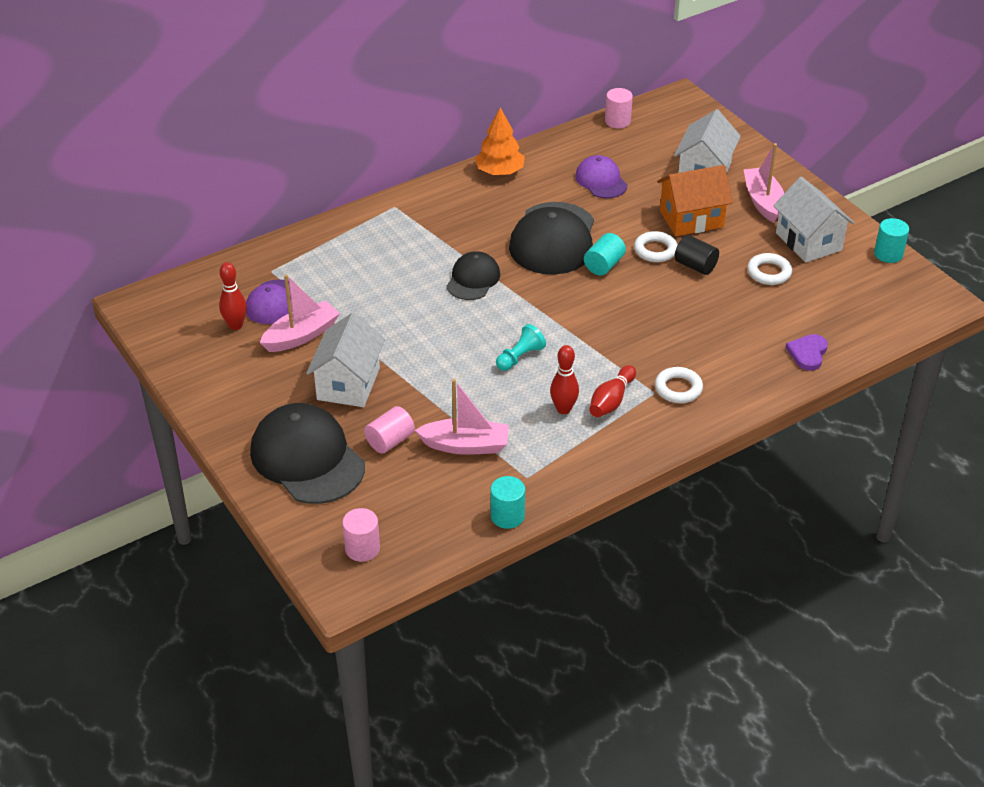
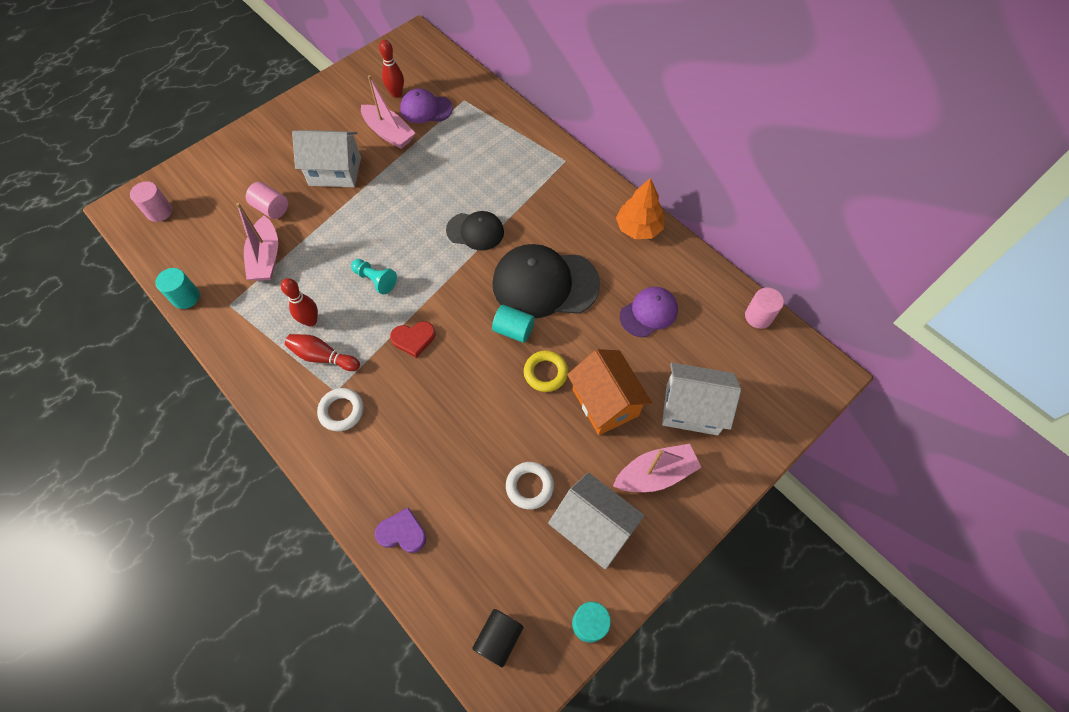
camera: 80 degrees right, 20 degrees up
black cap [250,403,365,504] -> none
white ring [634,231,678,262] -> yellow ring [524,351,568,392]
black cylinder [674,235,719,275] -> black cylinder moved to [472,609,524,667]
white house [773,177,854,263] -> white house turned 75 degrees clockwise [548,472,645,570]
none -> red heart [390,321,436,358]

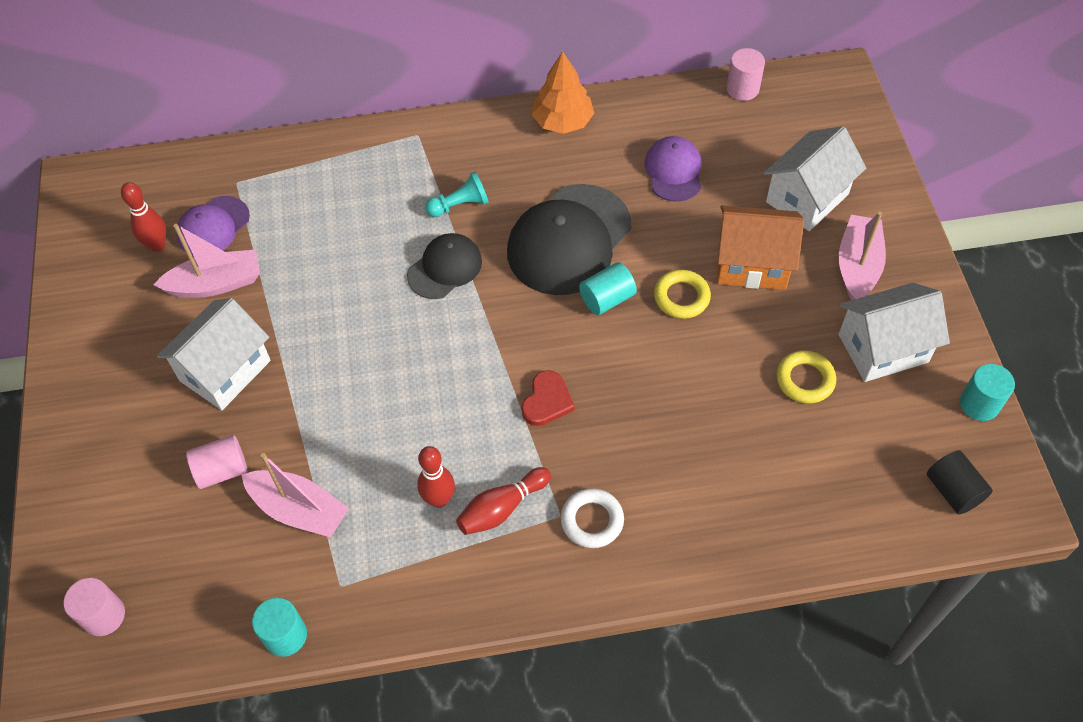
camera: 55 degrees left, 5 degrees down
turquoise pawn [351,259,397,294] -> turquoise pawn moved to [425,171,489,217]
purple heart [375,507,426,553] -> none
white ring [506,462,554,510] -> yellow ring [776,350,836,404]

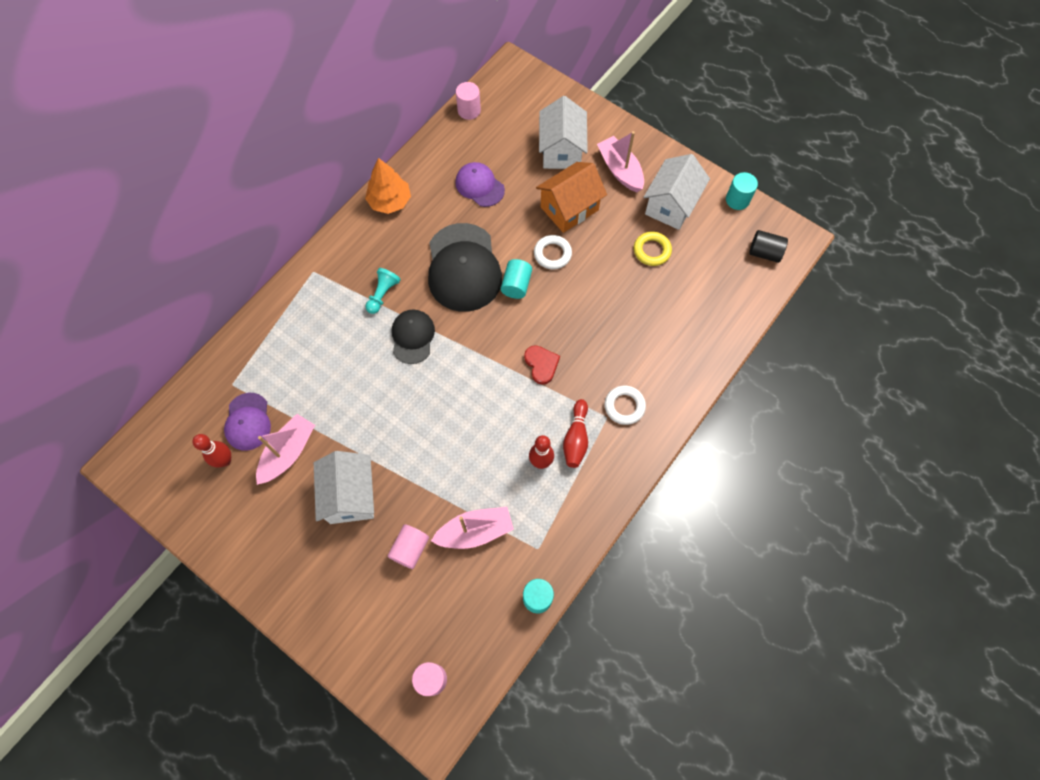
camera: 45 degrees left, 10 degrees up
yellow ring [654,270,711,319] -> white ring [534,235,572,270]

